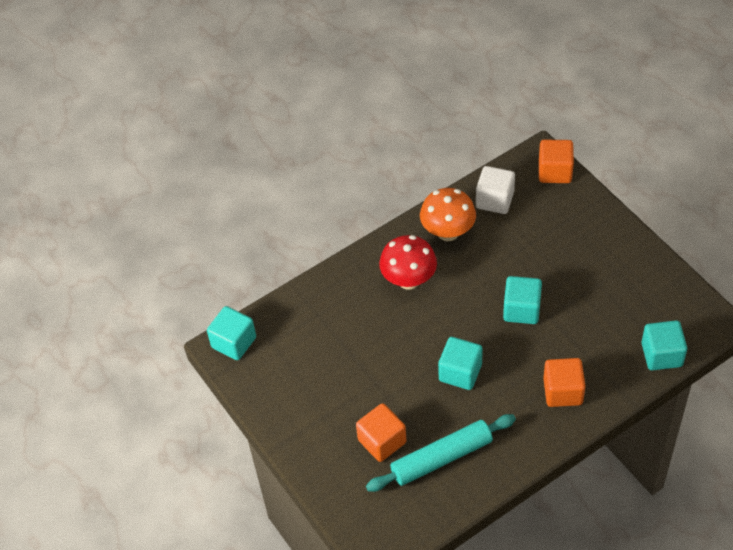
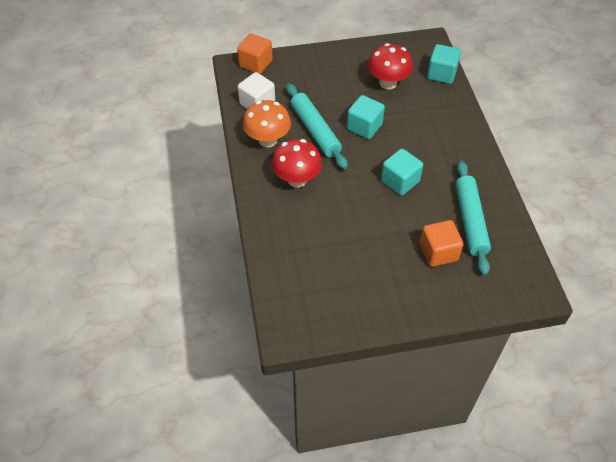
camera: 70 degrees left, 0 degrees up
turquoise cube [207,306,256,360] -> none
orange cube [543,358,586,407] -> none
none -> turquoise rolling pin [286,83,348,169]
none -> red mushroom [368,43,413,90]

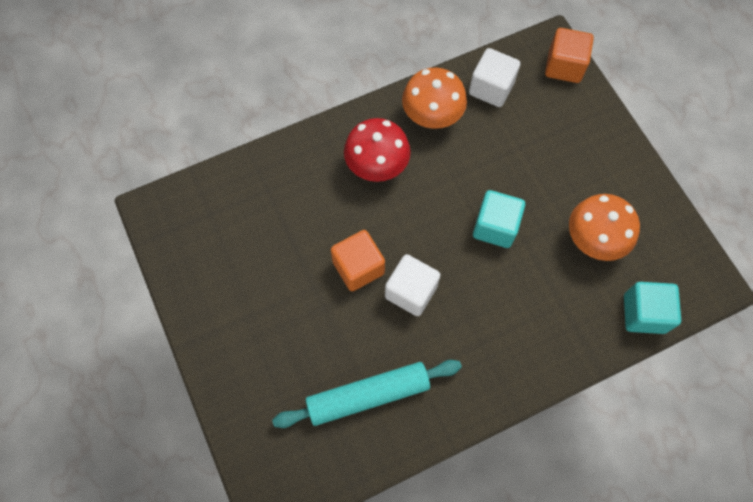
camera: 75 degrees right, 15 degrees up
turquoise rolling pin [286,83,348,169] -> none
red mushroom [368,43,413,90] -> orange mushroom [569,194,640,261]
turquoise cube [381,148,423,196] -> white cube [385,254,440,316]
orange cube [420,220,463,267] -> orange cube moved to [331,230,385,291]

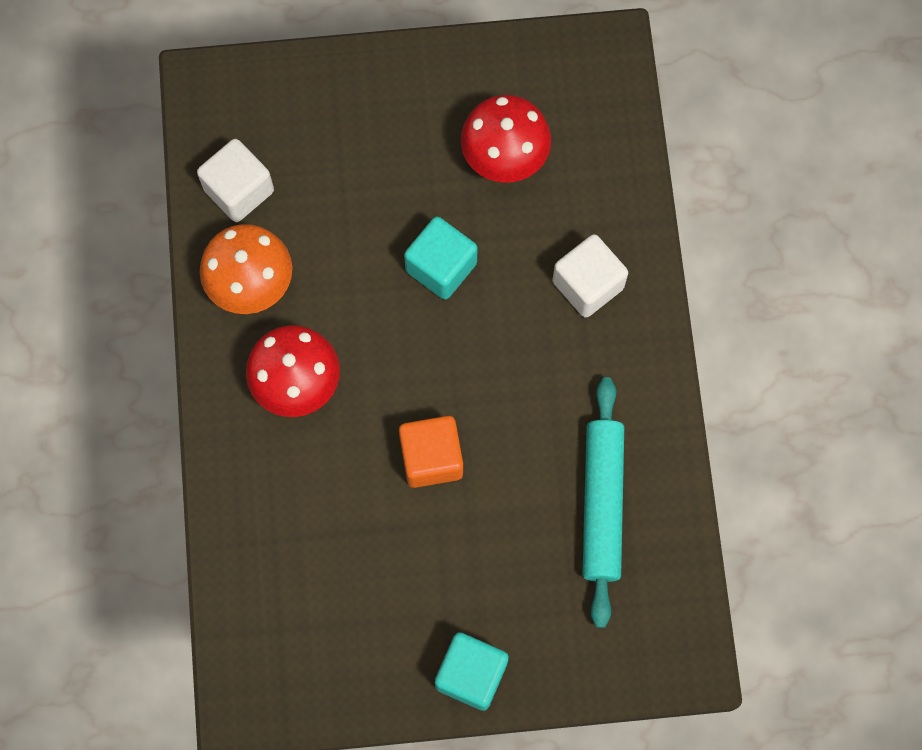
camera: 70 degrees left, 5 degrees up
white cube [385,254,440,316] -> white cube moved to [552,234,628,318]
orange cube [545,28,594,83] -> none
orange mushroom [569,194,640,261] -> red mushroom [461,95,551,183]
turquoise cube [624,282,681,334] -> turquoise cube moved to [435,632,509,711]

